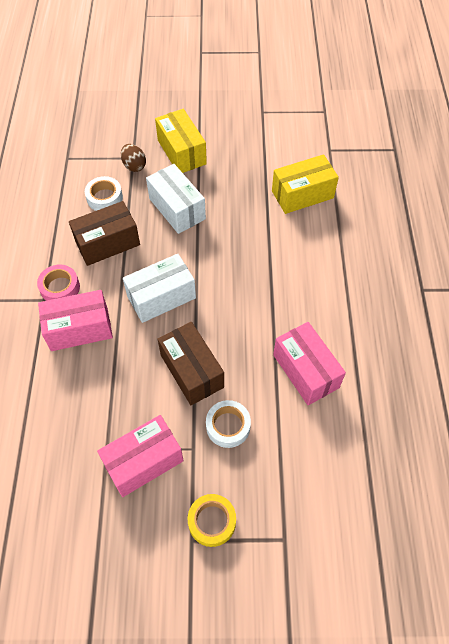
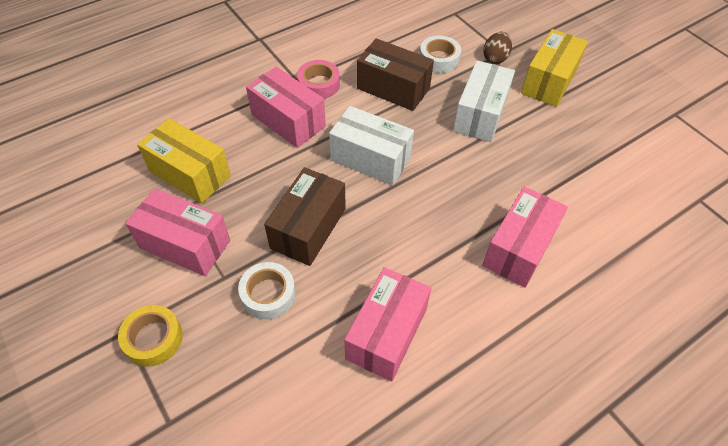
camera: 55 degrees right, 5 degrees down
yellow box [272,154,339,214] -> yellow box moved to [137,118,231,203]
none -> pink box [482,187,568,288]

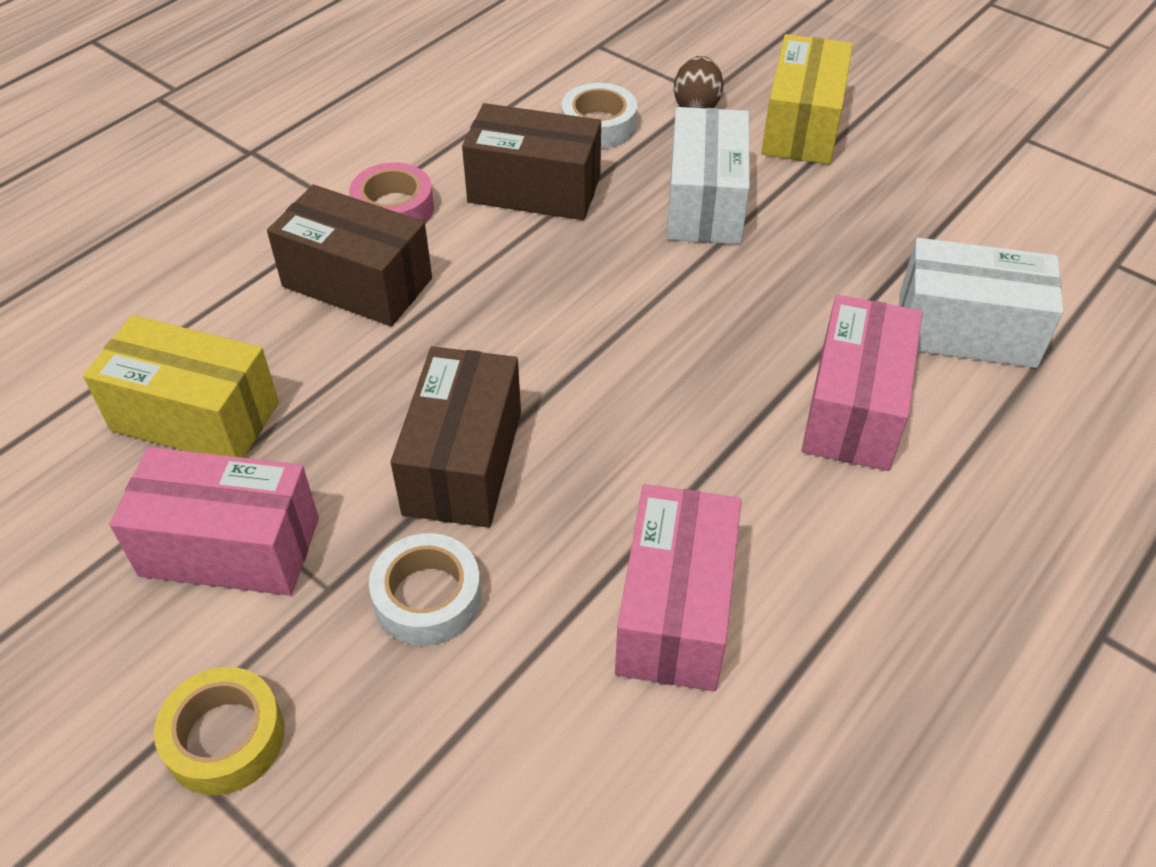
camera: 15 degrees left, 5 degrees down
pink box [246,67,326,148] -> brown box [267,185,432,326]
white box [329,106,414,186] -> white box moved to [899,238,1063,368]

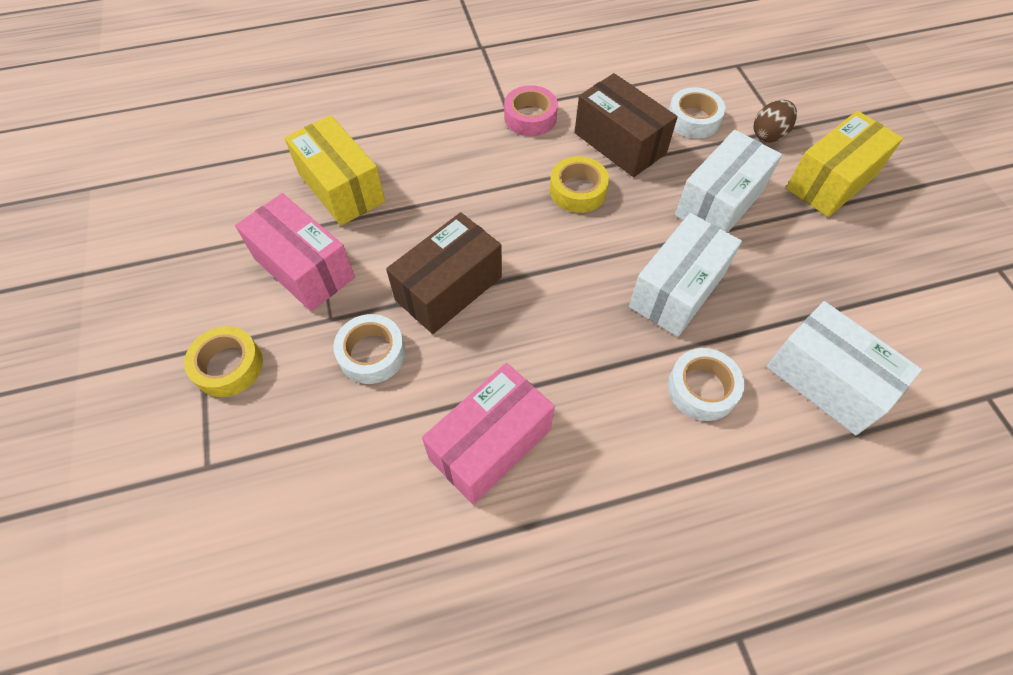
camera: 35 degrees right, 10 degrees up
brown box [267,185,432,326] -> none
pink box [802,295,922,471] -> white tape [668,348,744,421]
none -> yellow tape [550,156,609,213]
none -> white box [629,213,742,337]

